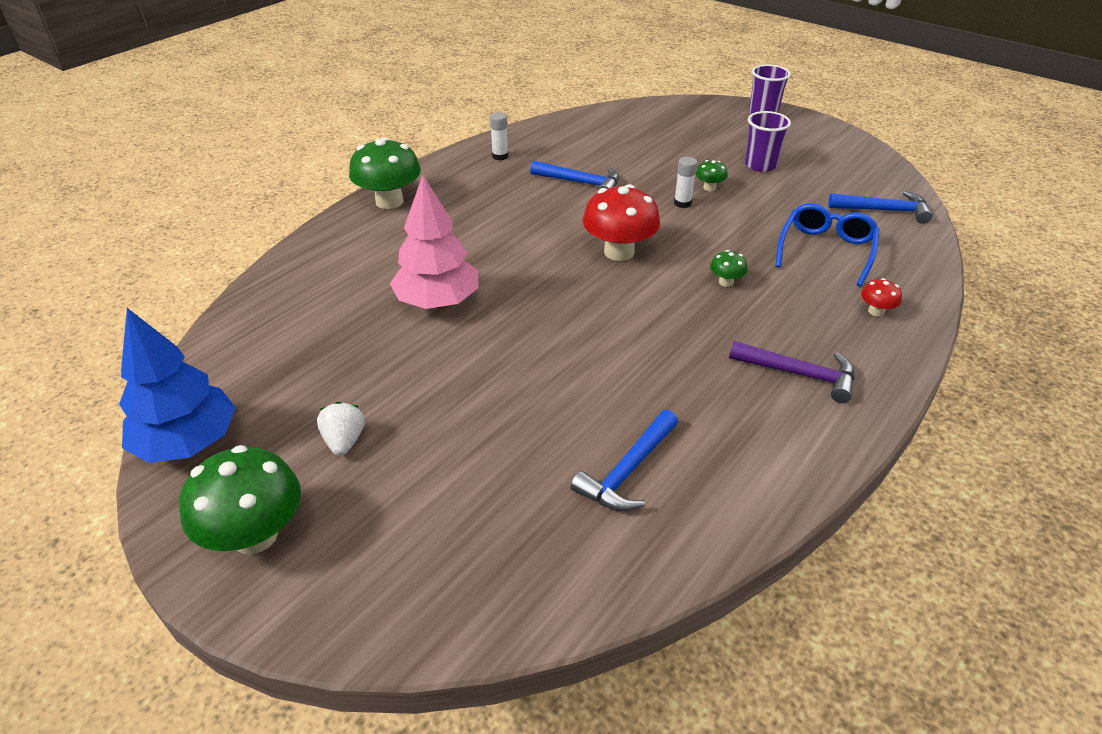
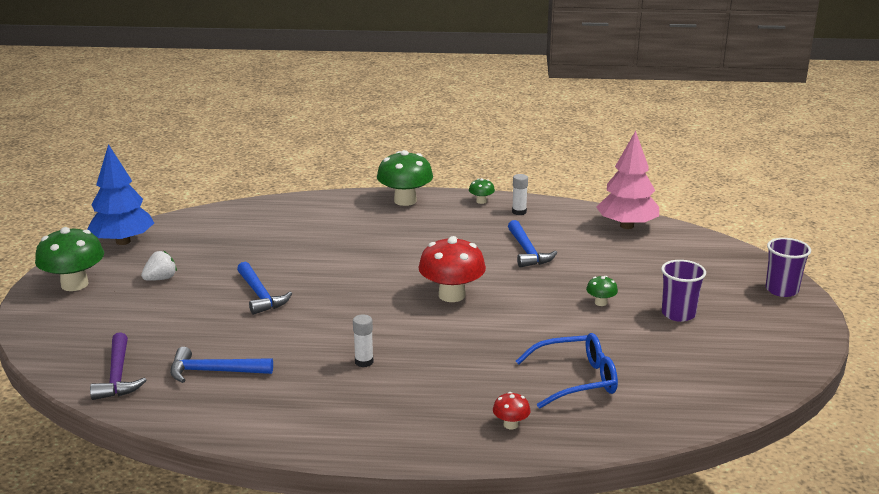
camera: 55 degrees right, 15 degrees down
pink tree [390,175,478,309] -> pink tree moved to [596,131,659,229]
white glue stick [674,157,697,208] -> white glue stick moved to [353,315,374,367]
green mushroom [710,250,748,287] -> green mushroom moved to [469,178,495,204]
purple hammer [729,341,855,403] -> purple hammer moved to [90,332,147,400]
blue hammer [828,191,932,224] -> blue hammer moved to [237,262,292,315]

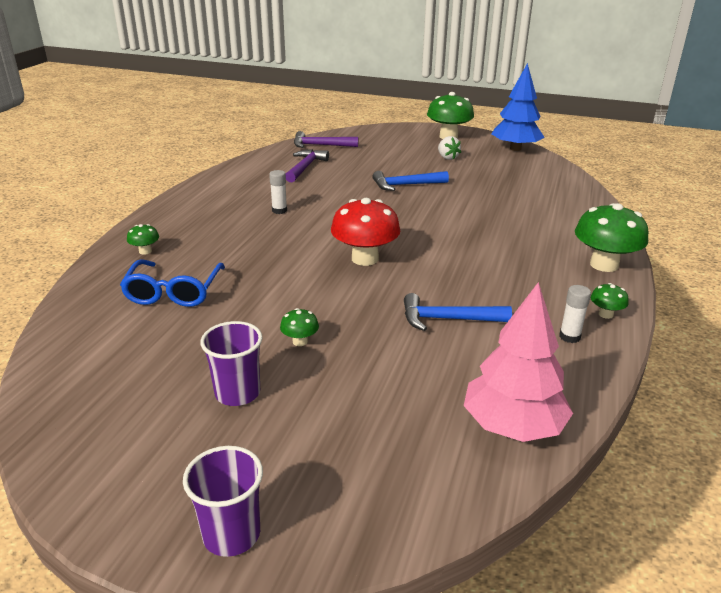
camera: 105 degrees right, 5 degrees up
blue hammer [170,347,273,383] -> purple hammer [286,149,329,182]
red mushroom [493,392,530,429] -> green mushroom [127,224,159,255]

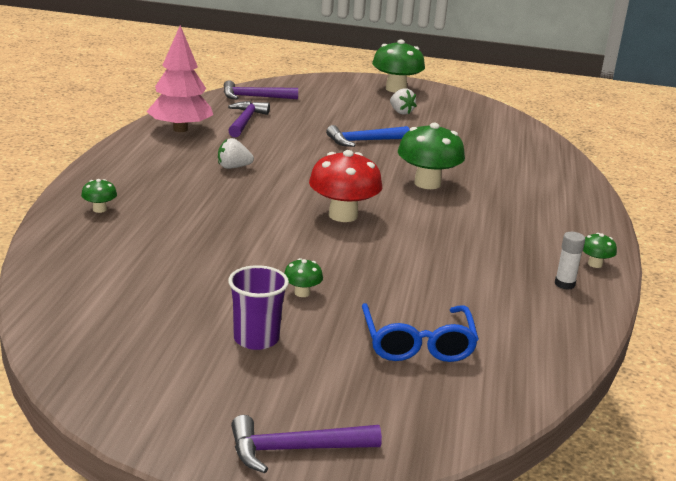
camera: 10 degrees left, 5 degrees down
blue glasses [120,259,225,307] -> blue glasses moved to [362,303,479,362]
purple cup [183,446,263,557] -> purple hammer [231,415,382,473]
white glue stick [269,170,287,214] -> white strawberry [218,138,254,169]
blue hammer [404,293,512,331] -> none
pink tree [464,282,573,442] -> pink tree moved to [146,25,213,132]
blue tree [491,63,545,151] -> none
green mushroom [575,203,648,272] -> green mushroom moved to [398,123,465,189]

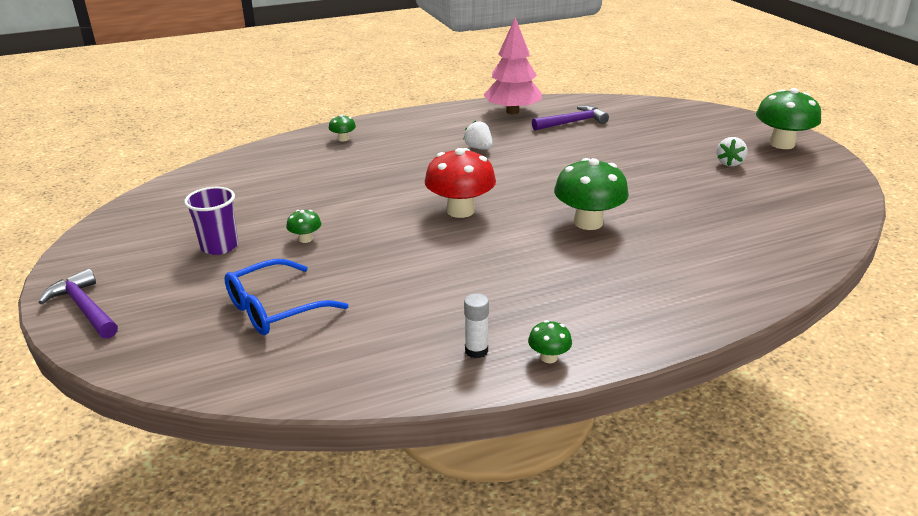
camera: 60 degrees right, 5 degrees up
purple hammer [224,80,298,100] -> none
blue hammer [326,125,410,147] -> none

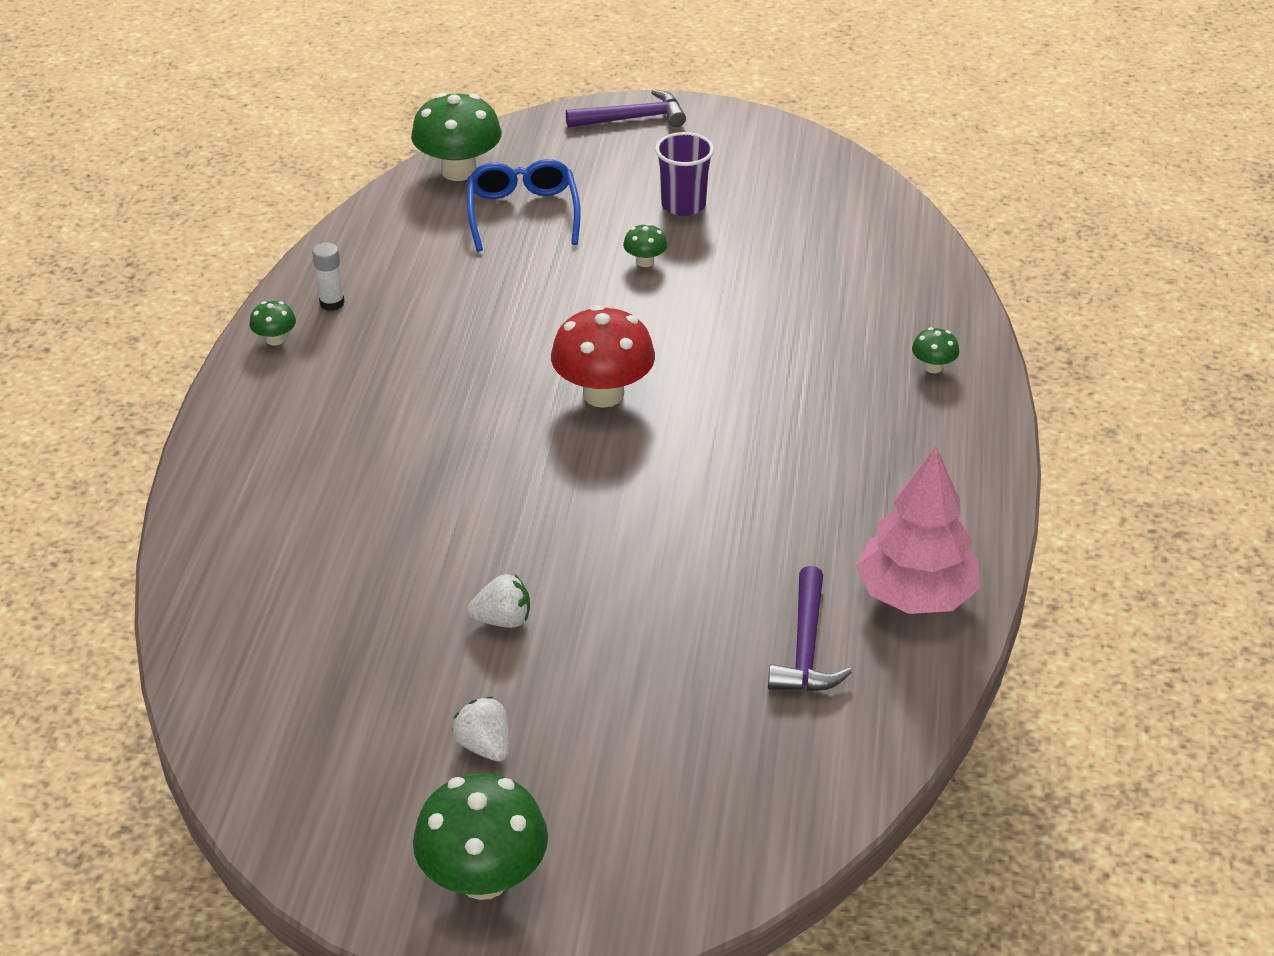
camera: 120 degrees right, 10 degrees up
white strawberry [463,121,493,150] -> white strawberry moved to [467,574,530,628]
green mushroom [554,158,629,230] -> green mushroom moved to [411,93,502,181]

